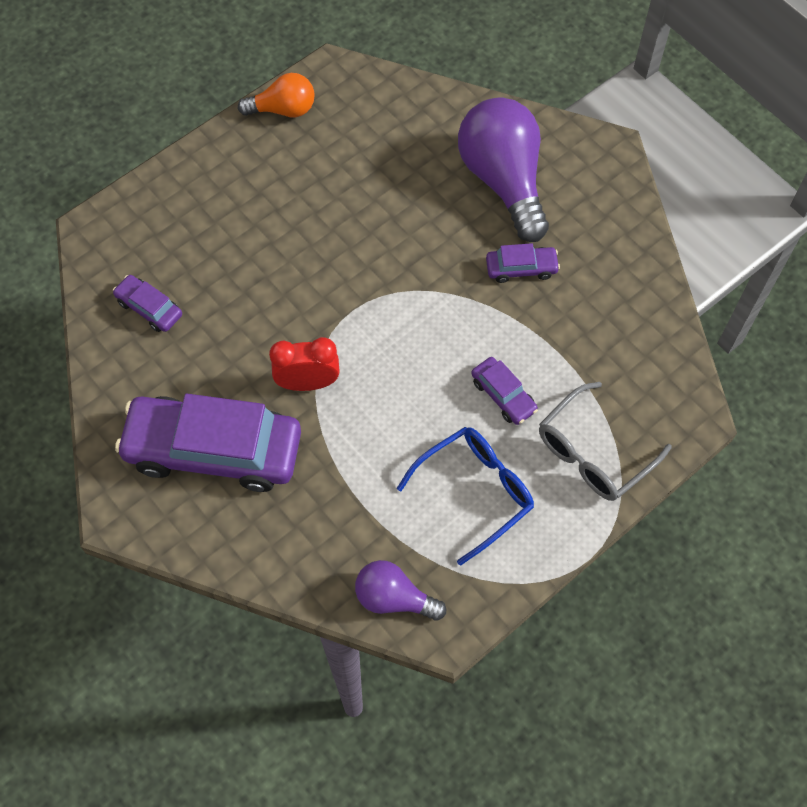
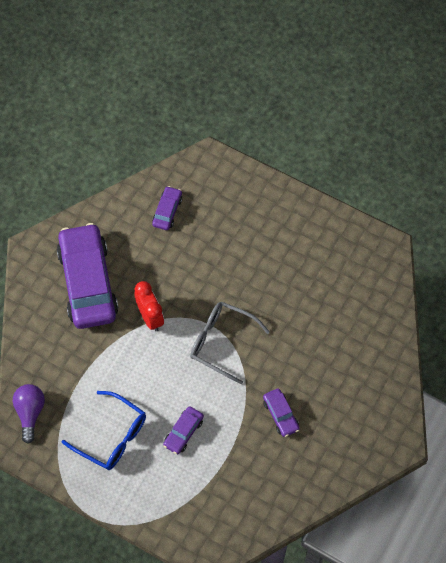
camera: 70 degrees right, 0 degrees up
orange light bulb [238,73,315,117] -> none
purple light bulb [458,97,549,242] -> none
grey glasses [539,382,672,501] -> grey glasses moved to [190,302,270,385]

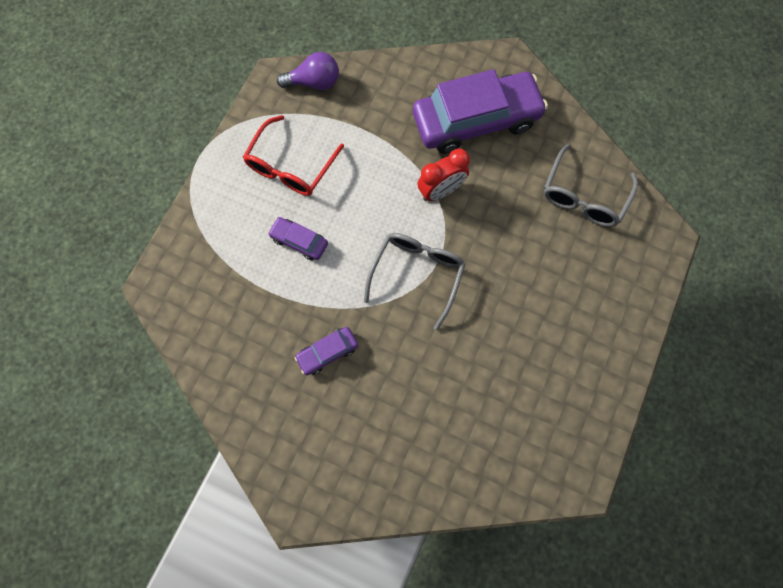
camera: 85 degrees right, 10 degrees up
blue glasses [61,391,146,470] -> red glasses [243,115,344,196]
purple car [152,186,182,230] -> grey glasses [543,144,638,227]

